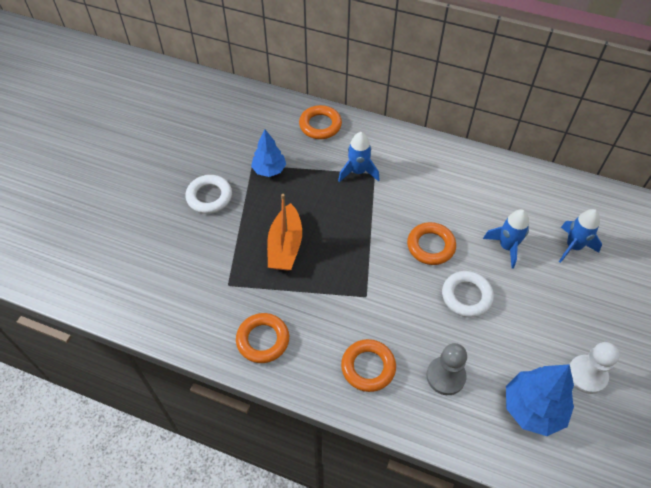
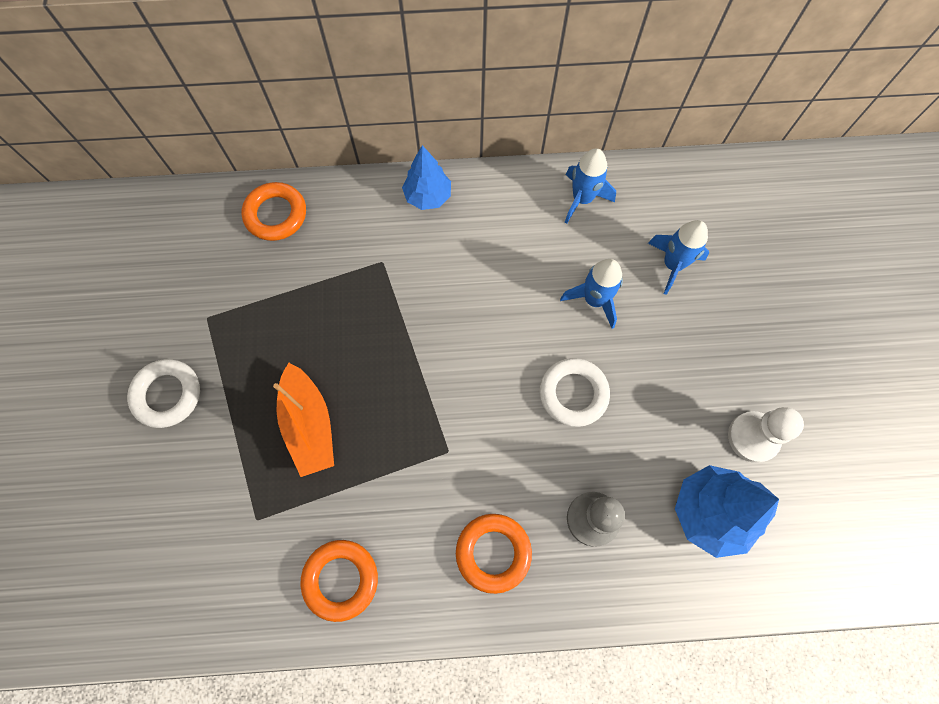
camera: 25 degrees left, 15 degrees up
blue tree [251,129,286,177] -> blue tree moved to [402,145,451,210]
blue rocket [338,132,379,182] -> blue rocket moved to [564,148,616,224]
orange ring [407,222,456,265] -> none

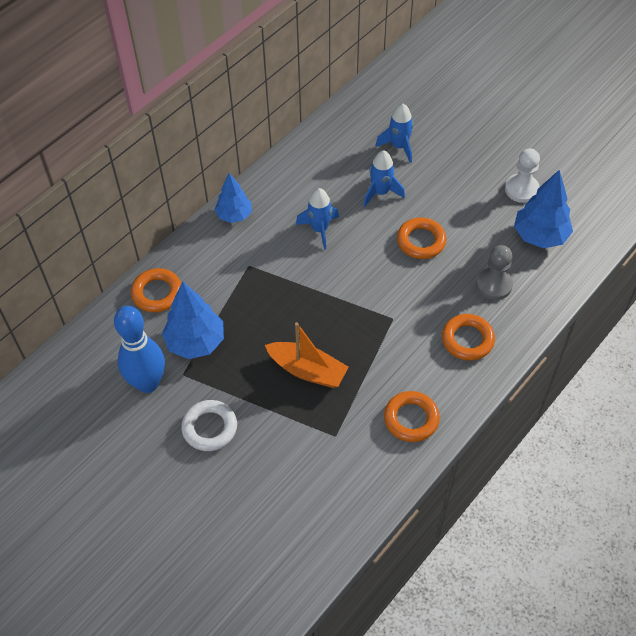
camera: 45 degrees left, 15 degrees down
white ring [540,358,610,427] -> orange ring [397,217,447,259]
blue rocket [564,148,616,224] -> blue rocket moved to [296,188,339,250]
none -> blue bowling pin [114,306,165,393]
none -> blue tree [162,281,224,359]

